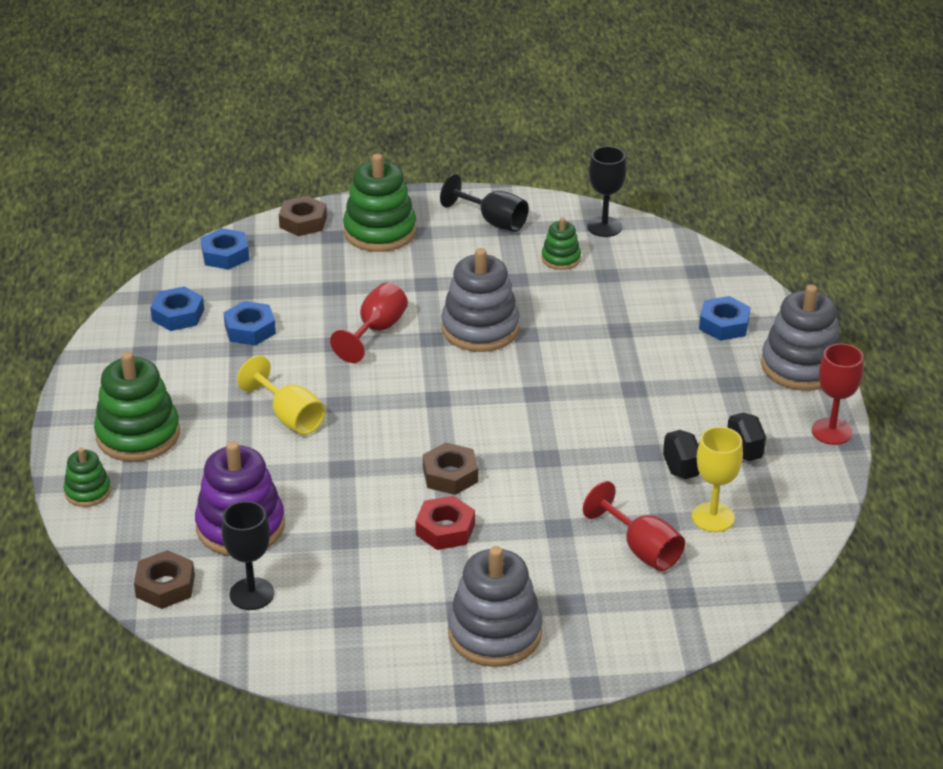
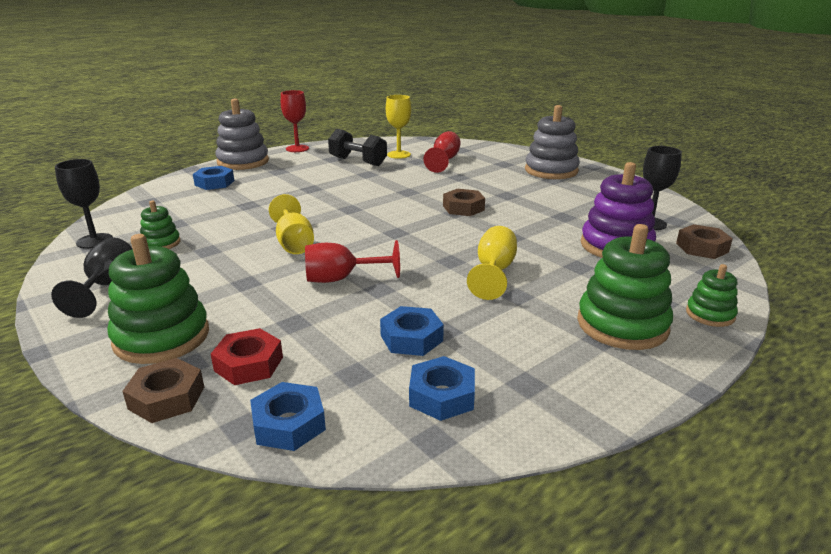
camera: 125 degrees left, 10 degrees down
red nut [415,496,475,550] -> red nut moved to [211,328,283,385]
grey stacking toy [441,248,520,352] -> yellow goblet [269,194,314,254]

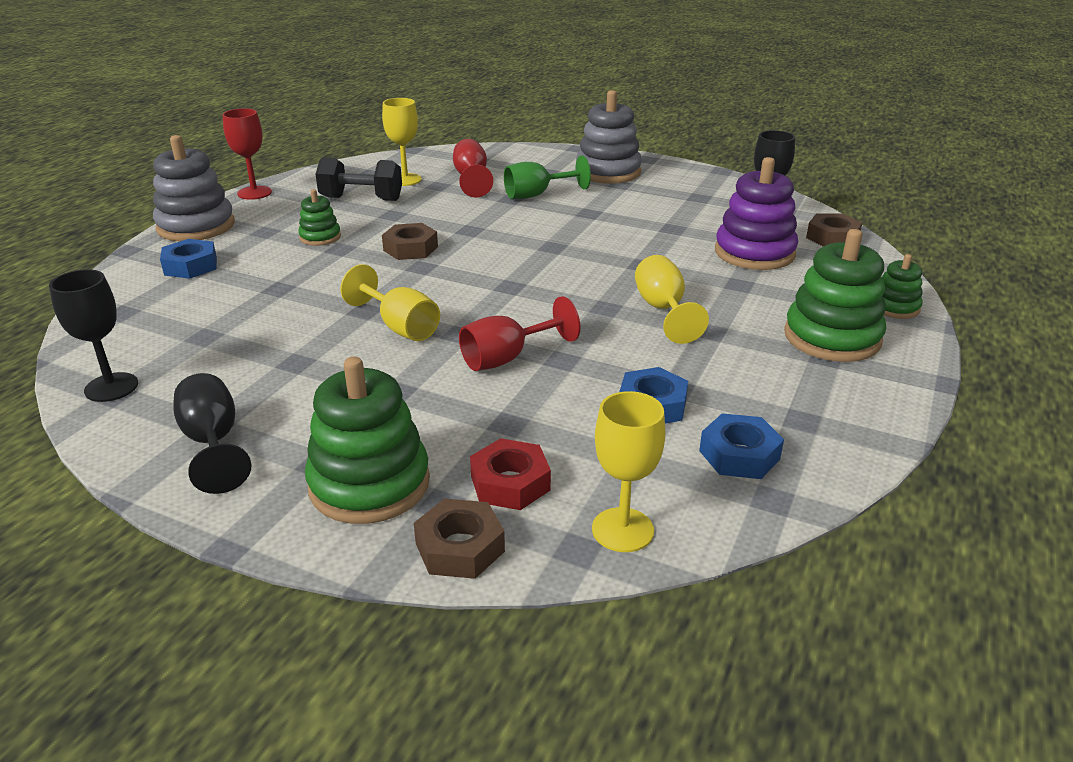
camera: 25 degrees left, 5 degrees up
green stacking toy [140,201,181,249] -> green stacking toy moved to [298,189,341,246]
blue nut [250,382,326,451] -> yellow goblet [592,391,665,552]
brown nut [443,189,485,216] -> brown nut moved to [382,223,438,260]
none -> green goblet [504,155,591,199]

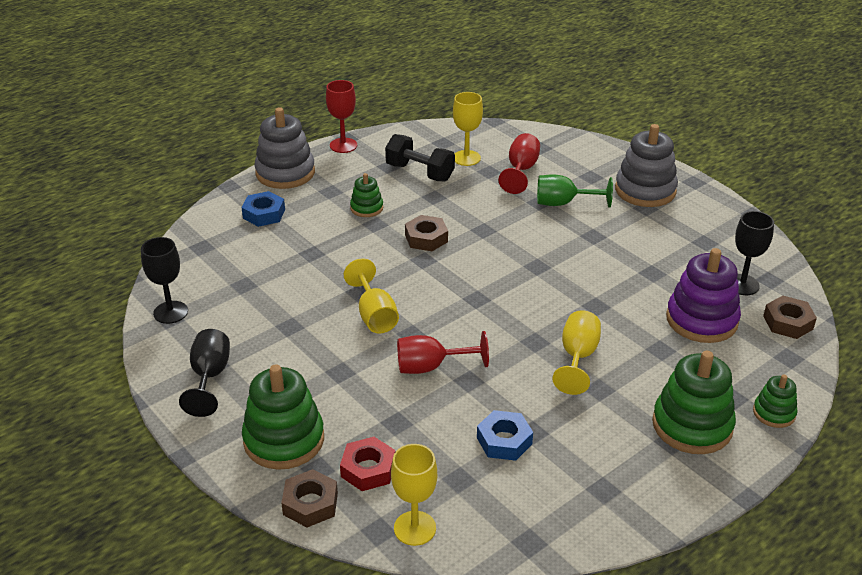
camera: 25 degrees right, 5 degrees up
blue nut [699,413,784,479] -> none

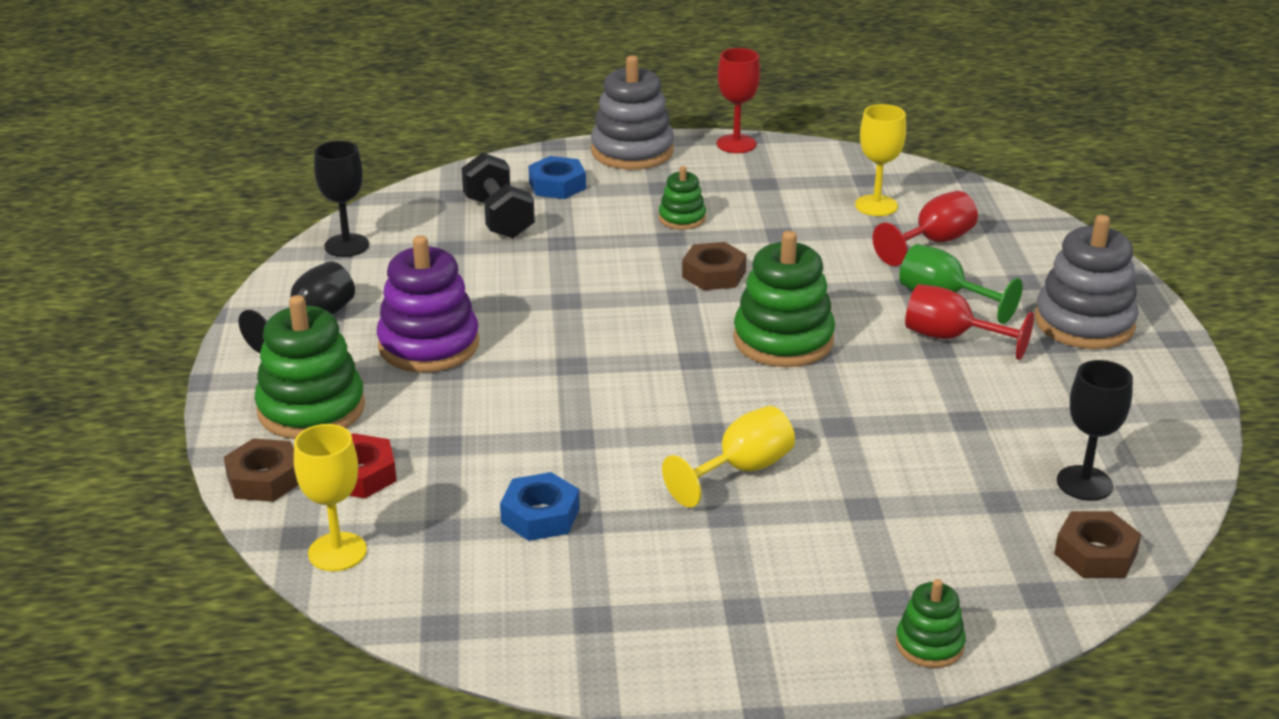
camera: 35 degrees right, 5 degrees down
yellow goblet [344,258,399,333] -> none
black dumbbell [385,134,455,181] -> black dumbbell moved to [462,152,535,238]
red goblet [397,331,489,374] -> red goblet moved to [905,284,1034,360]
green stacking toy [652,351,736,454] -> green stacking toy moved to [733,231,835,367]
purple stacking toy [666,248,741,343] -> purple stacking toy moved to [377,235,479,372]

